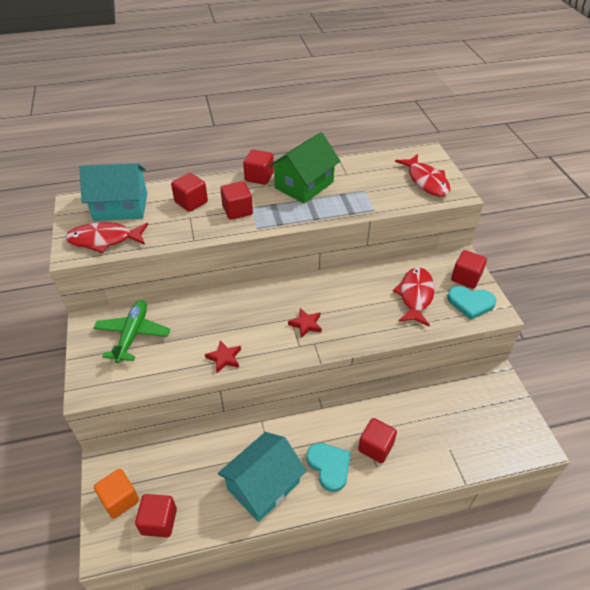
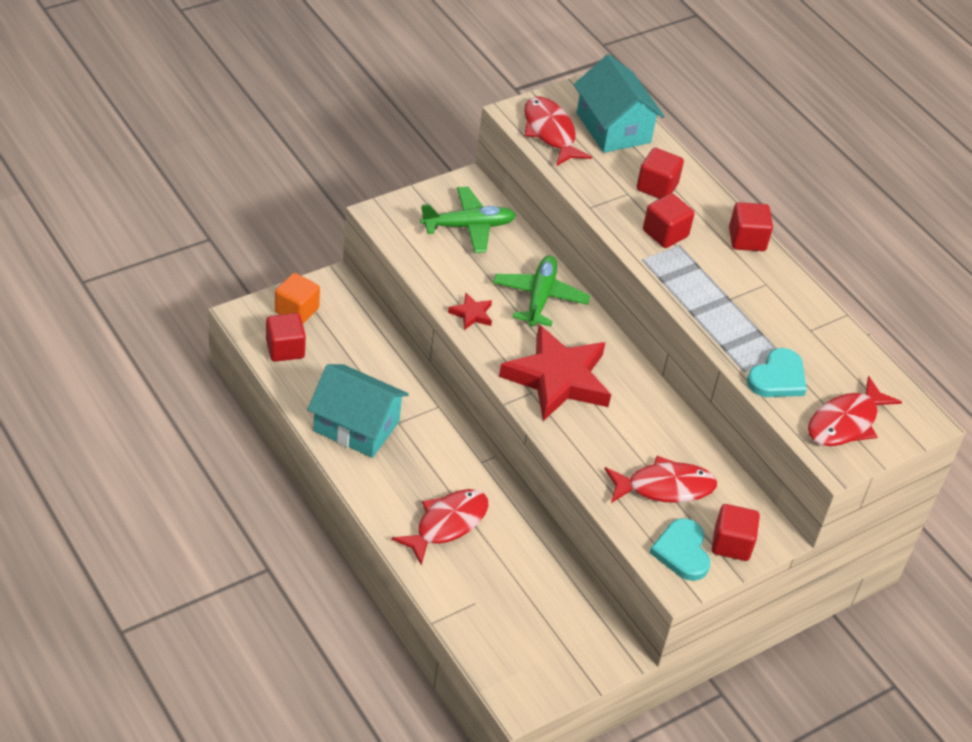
camera: 65 degrees right, 0 degrees up
green house [269,132,341,204] -> none
red star [288,308,322,338] -> red star [499,325,611,421], size x2.41
turquoise heart [306,443,351,492] -> turquoise heart moved to [747,348,807,397]
red cube [358,418,397,463] -> red fish [392,489,488,565]
none -> green plane [493,255,590,327]

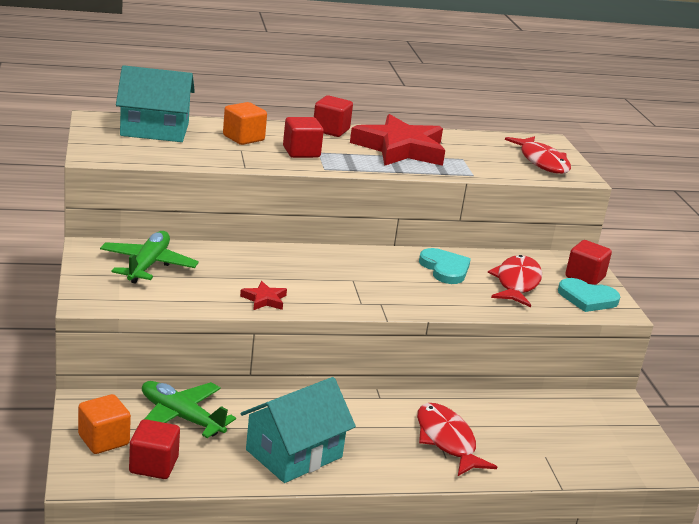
camera: 65 degrees left, 20 degrees down
green plane [493,255,590,327] -> green plane moved to [142,381,236,438]
red star [499,325,611,421] -> red star moved to [350,114,445,166]
red fish [524,97,592,166] -> none
red cube [637,148,684,199] -> orange cube [223,102,267,145]
turquoise heart [747,348,807,397] -> turquoise heart moved to [419,248,471,284]

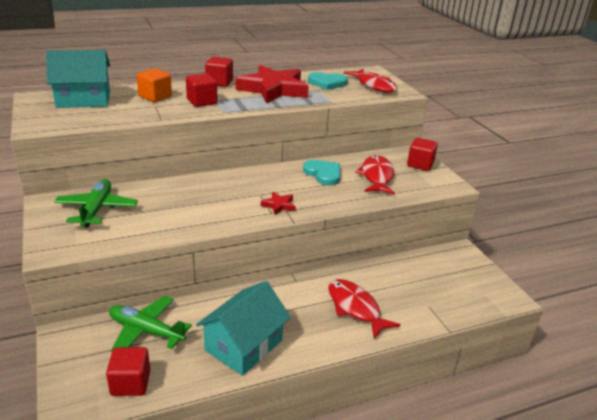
camera: 10 degrees left, 5 degrees up
orange cube [78,394,131,454] -> none
red star [240,281,287,310] -> red star moved to [261,192,296,215]
turquoise heart [558,278,620,312] -> turquoise heart moved to [308,72,348,90]

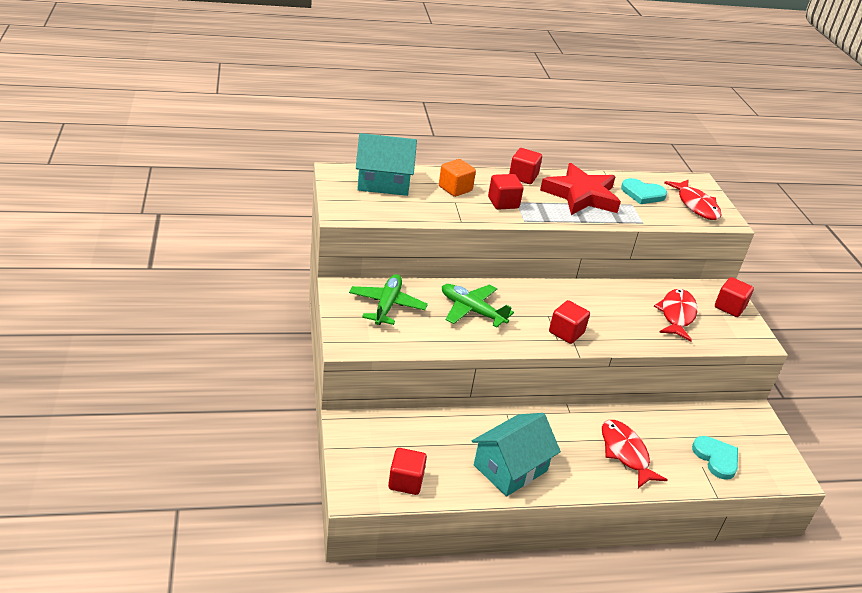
camera: 10 degrees right, 5 degrees up
green plane [109,296,192,352] -> green plane moved to [442,284,514,328]
red star [261,192,296,215] -> red cube [549,300,590,344]
turquoise heart [303,160,340,185] -> turquoise heart moved to [692,436,738,480]

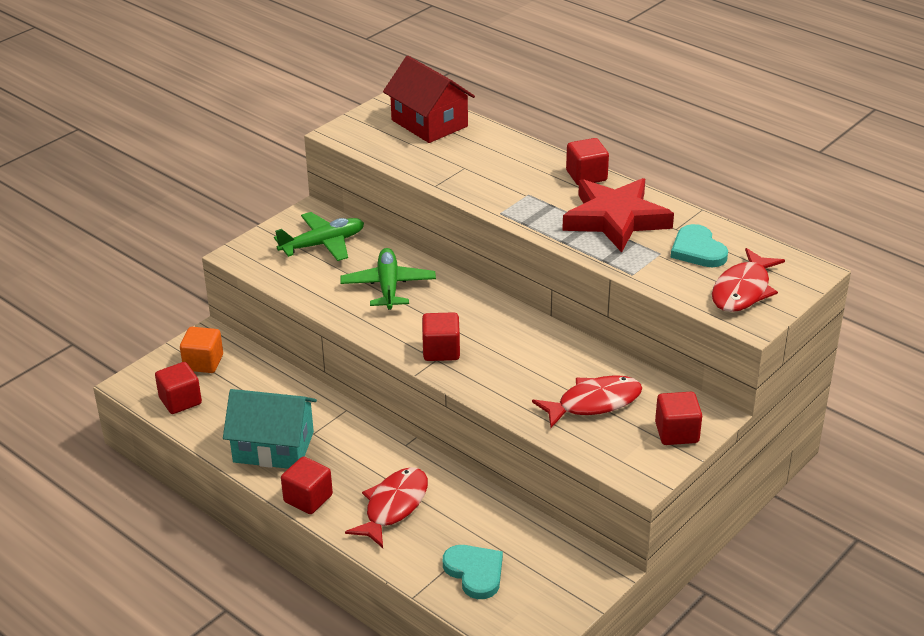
camera: 55 degrees right, 0 degrees up
turquoise house [356,133,417,196] -> red house [383,56,475,143]
orange cube [439,159,476,197] -> orange cube moved to [180,327,223,373]
red cube [488,174,524,210] -> red cube moved to [281,457,333,514]
turquoise heart [692,436,738,480] -> turquoise heart turned 60 degrees counterclockwise [443,545,503,599]

